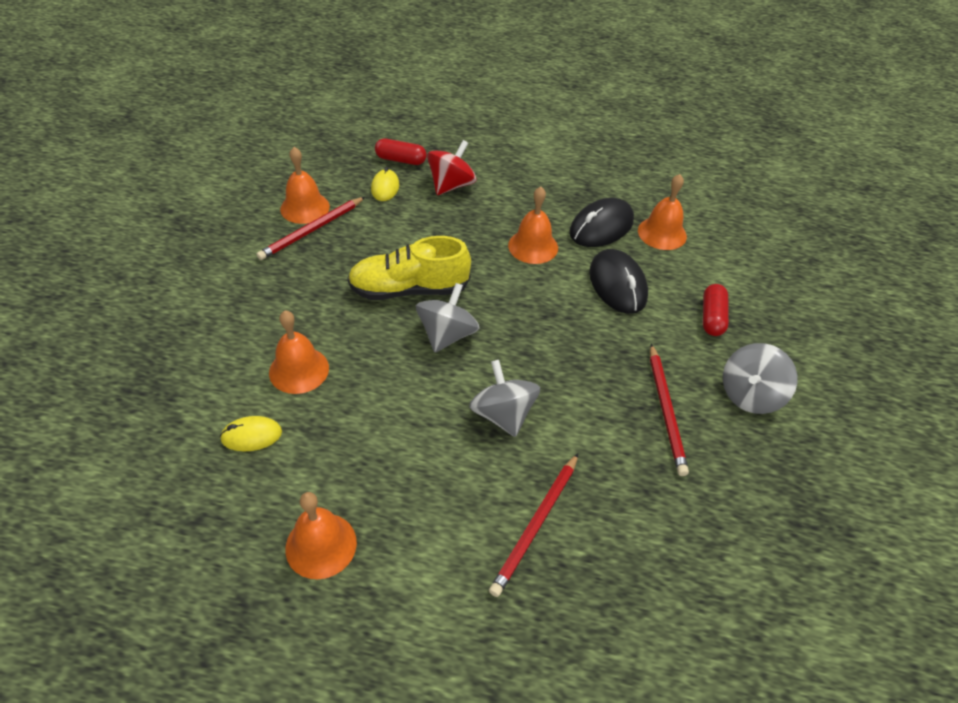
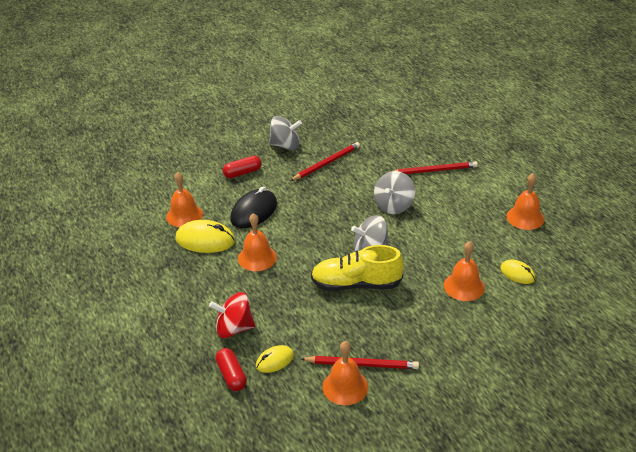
camera: 125 degrees left, 10 degrees down
yellow shoe [347,236,471,300] -> yellow shoe turned 135 degrees clockwise [311,245,404,291]
black mouse [569,198,634,247] -> yellow mouse [175,220,235,253]

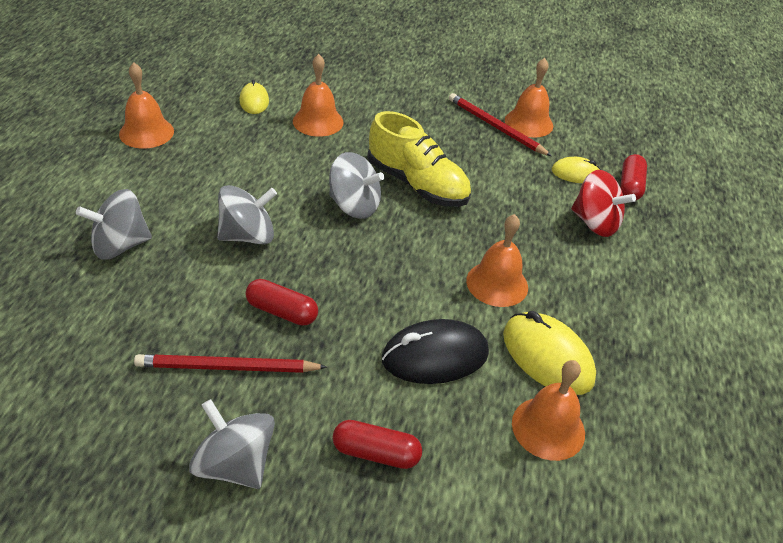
camera: 145 degrees left, 5 degrees up
red pencil [390,161,478,174] -> grey spinning top [76,189,152,260]
none -> red capsule [246,279,318,326]

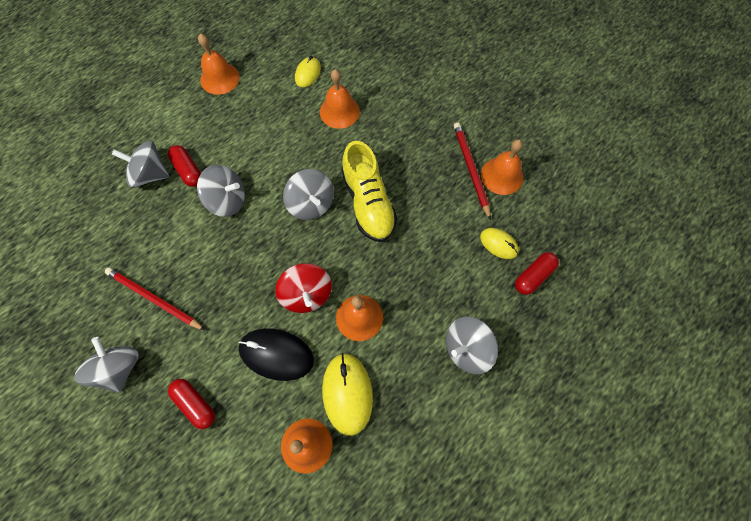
camera: 35 degrees right, 25 degrees up
red capsule [246,279,318,326] -> red capsule moved to [168,145,201,187]
red spinning top [571,170,636,237] -> red spinning top moved to [275,263,332,313]
none -> grey spinning top [446,316,498,375]

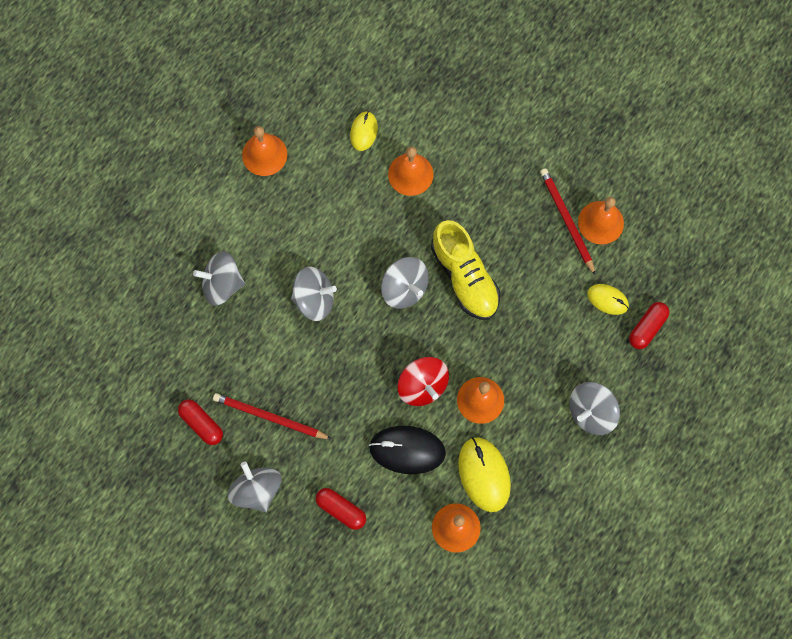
camera: 10 degrees left, 5 degrees up
red capsule [168,145,201,187] -> red capsule moved to [178,400,223,445]

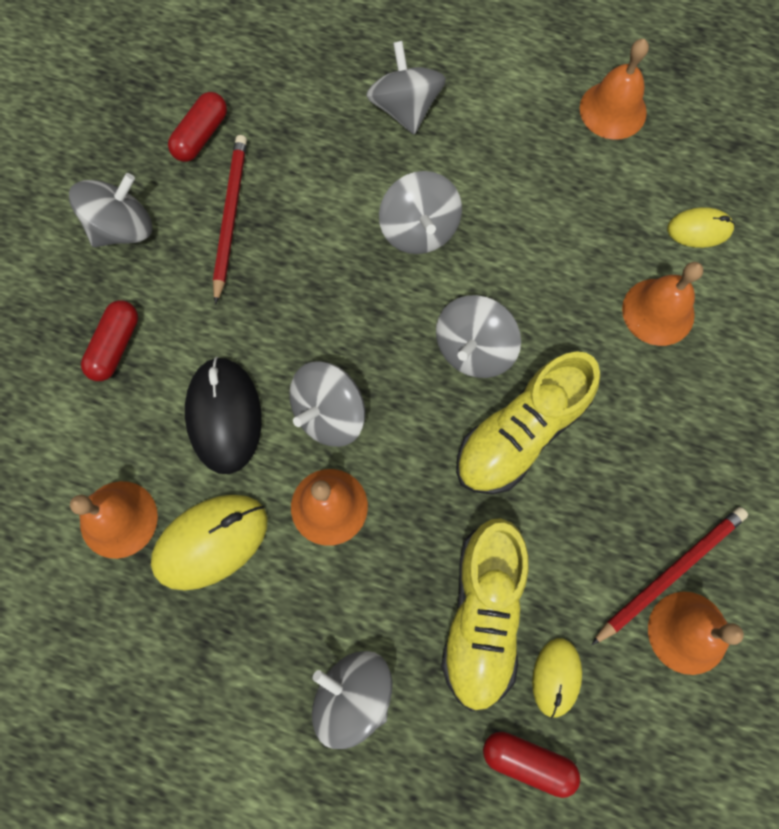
camera: 75 degrees right, 0 degrees up
red spinning top [398,357,449,406] -> grey spinning top [289,362,365,447]
none -> yellow shoe [441,518,529,712]

